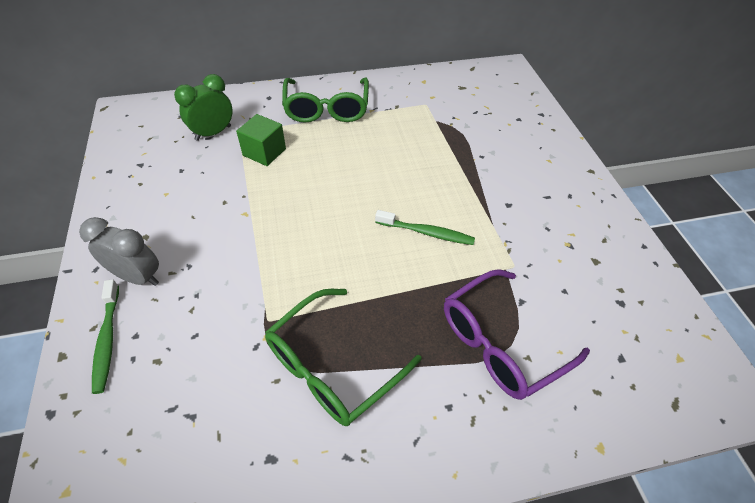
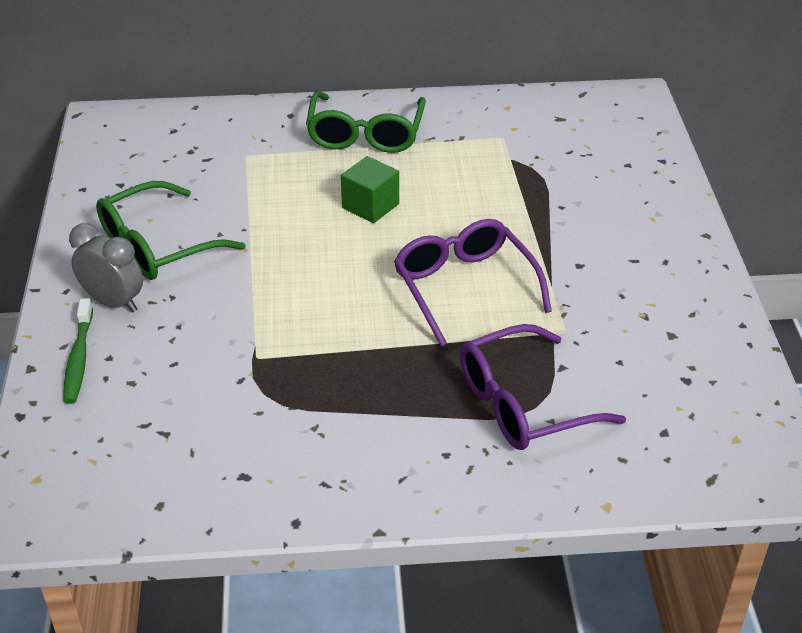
camera: 10 degrees right, 10 degrees down
green clock [174,74,233,141] -> none
green cube [236,114,286,166] -> green cube moved to [341,156,399,223]
green glasses [265,289,422,426] -> green glasses moved to [96,181,245,280]
green toothbrush [375,210,475,245] -> purple glasses [394,219,552,346]

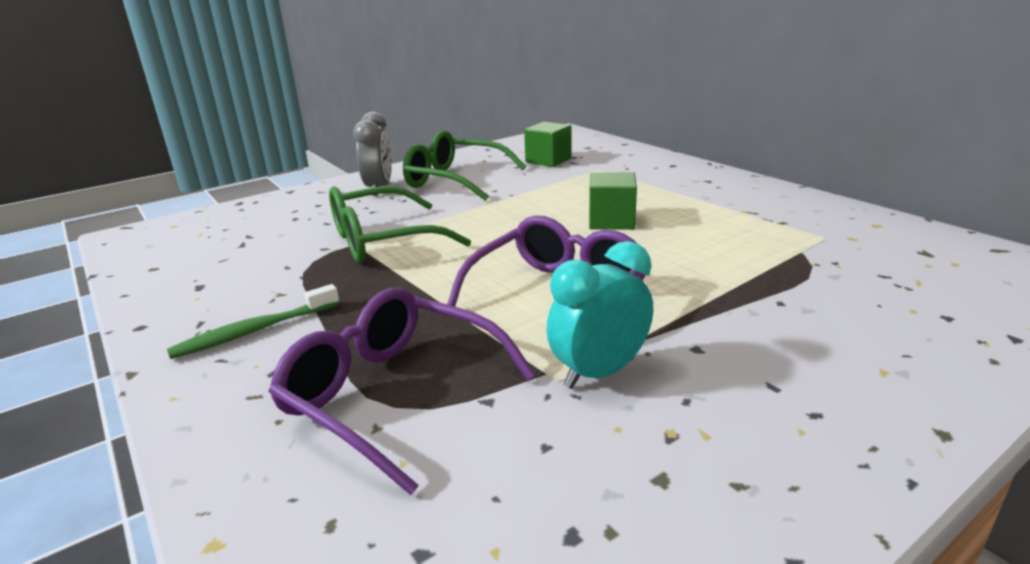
camera: 60 degrees right, 15 degrees down
green toothbrush [64,298,93,404] -> green toothbrush moved to [167,284,339,359]
green glasses [306,91,426,153] -> green glasses moved to [329,186,471,263]
none -> green cube [524,122,572,167]
none -> turquoise clock [546,241,653,389]

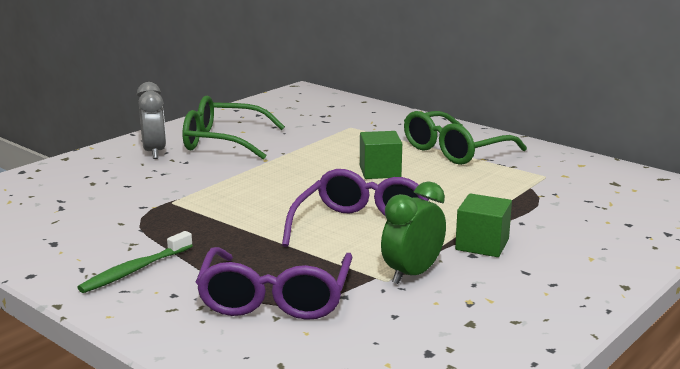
camera: 15 degrees left, 5 degrees down
purple glasses [269,287,536,495] -> purple glasses turned 105 degrees counterclockwise [196,247,352,320]
green glasses [329,186,471,263] -> green glasses moved to [404,111,527,165]
green cube [524,122,572,167] -> green cube moved to [455,193,512,257]
turquoise clock [546,241,653,389] -> green clock [381,181,446,284]

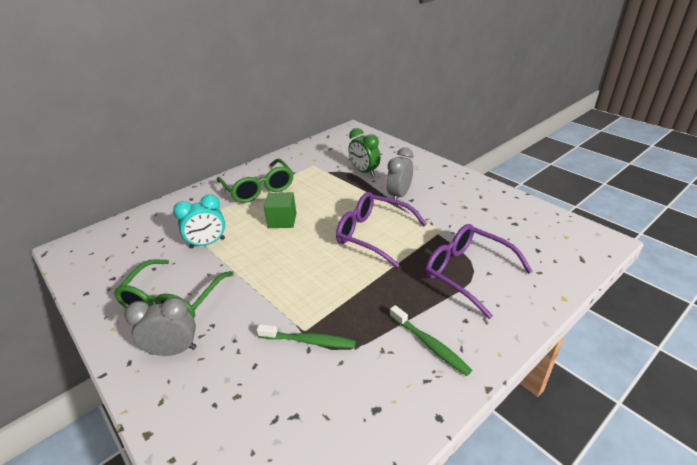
camera: 80 degrees left, 15 degrees up
purple glasses [196,247,352,320] -> purple glasses turned 150 degrees counterclockwise [425,224,533,319]
green clock [381,181,446,284] -> green clock moved to [348,128,380,177]
green cube [455,193,512,257] -> grey clock [387,147,413,200]
none -> turquoise clock [173,194,225,249]
none -> green toothbrush [257,324,356,348]

